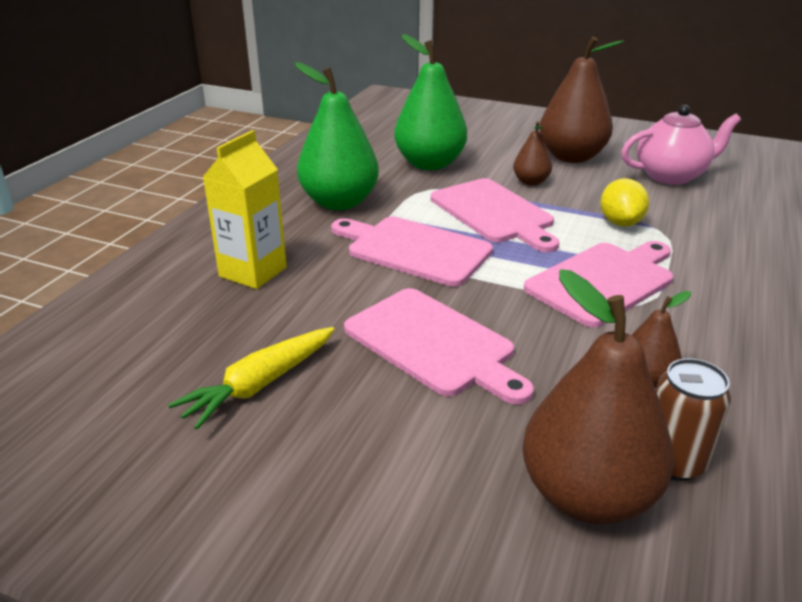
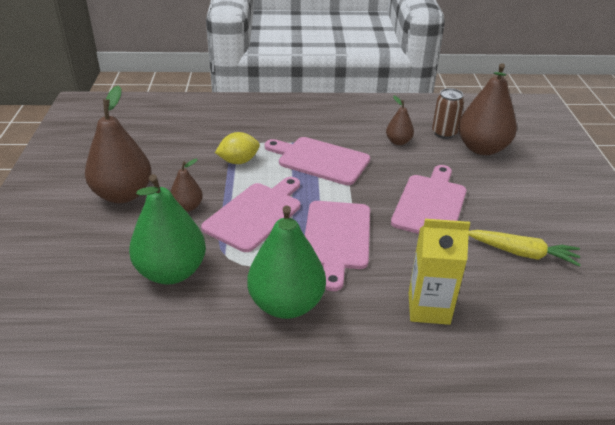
camera: 115 degrees left, 5 degrees up
pink teapot [621,105,741,185] -> none

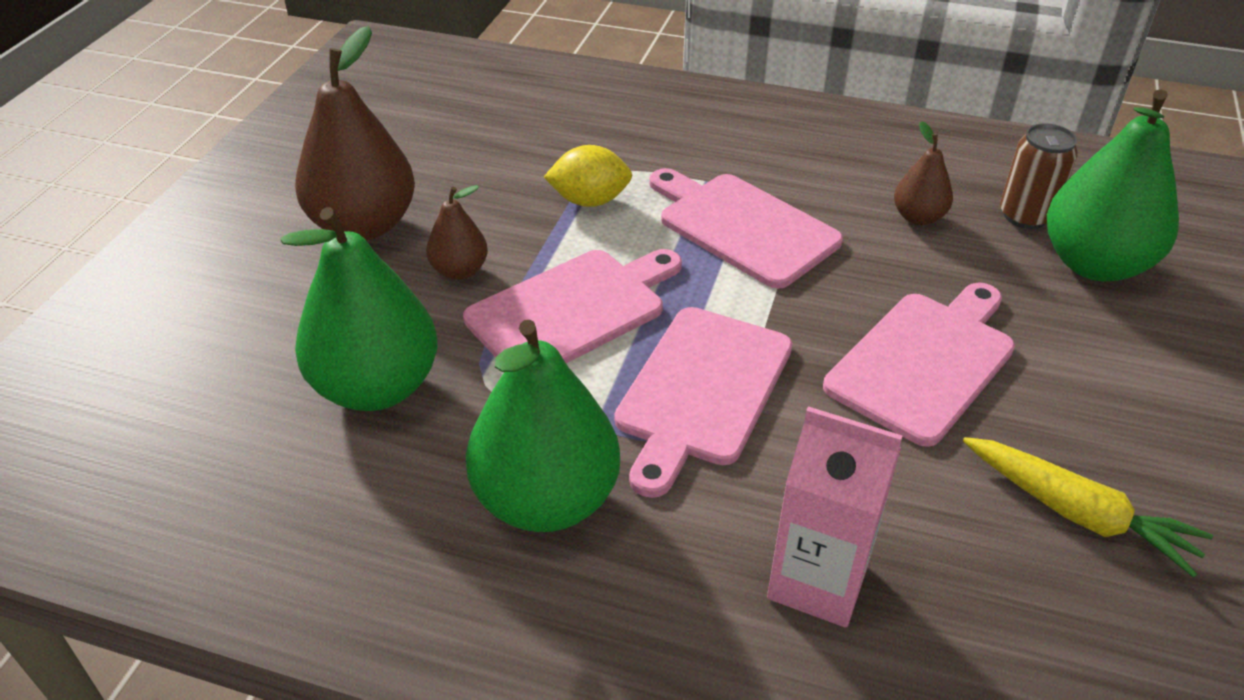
camera: 20 degrees right, 5 degrees up
yellow carton [409,219,470,325] -> pink carton [767,406,902,628]
brown pear [458,63,517,155] -> green pear [1047,89,1179,281]

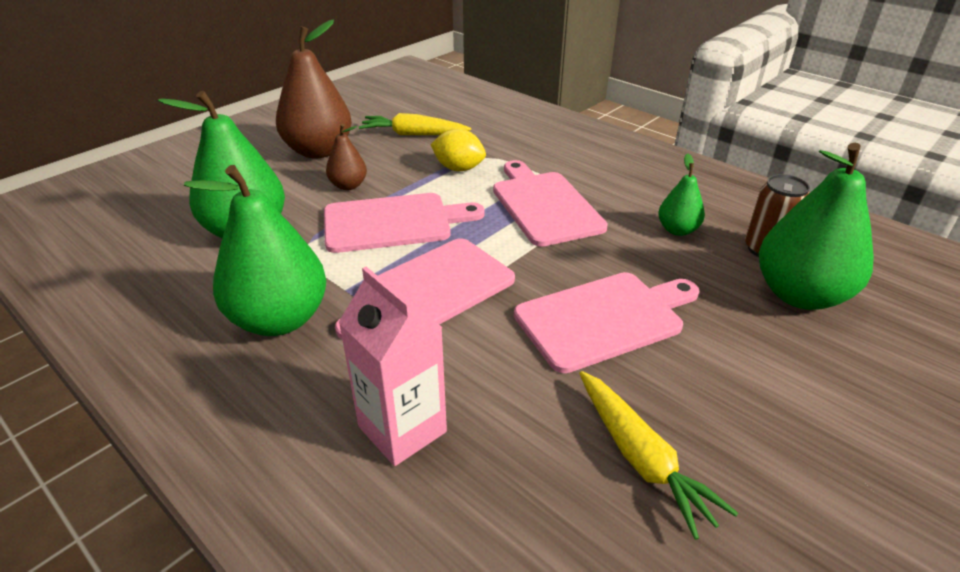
camera: 25 degrees right, 5 degrees down
brown pear [894,121,953,225] -> green pear [658,153,705,236]
none -> yellow carrot [359,113,471,135]

